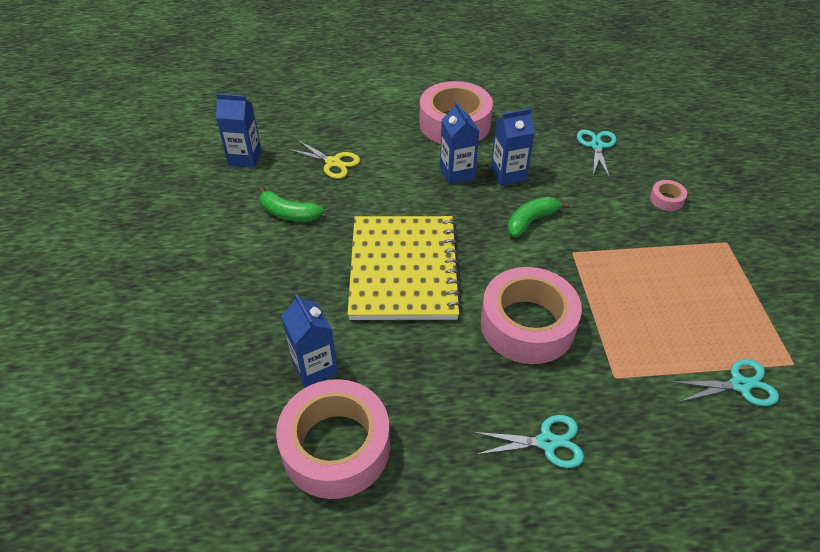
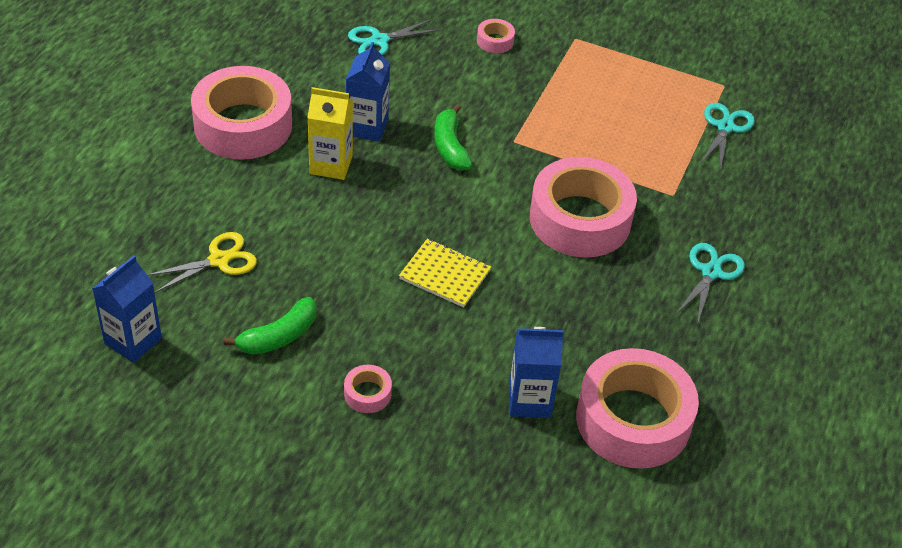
camera: 65 degrees left, 0 degrees up
yellow notebook [347,216,462,320] -> yellow notebook [399,239,491,308], size x0.46
blue carton [440,102,479,185] -> yellow carton [307,87,353,180]
turquoise scissors [577,130,617,179] -> turquoise scissors turned 60 degrees counterclockwise [348,19,441,55]
none -> pink tape [344,365,392,413]

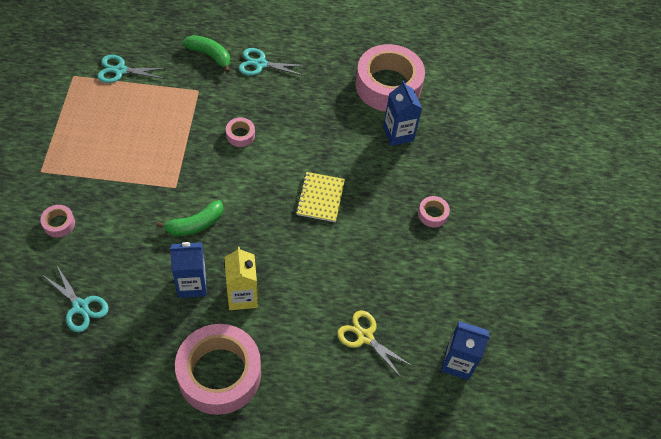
camera: 110 degrees left, 10 degrees up
green banana [224,297,317,355] -> green banana moved to [182,35,230,73]
pink tape [530,157,637,258] -> pink tape [226,117,255,147], size x0.41

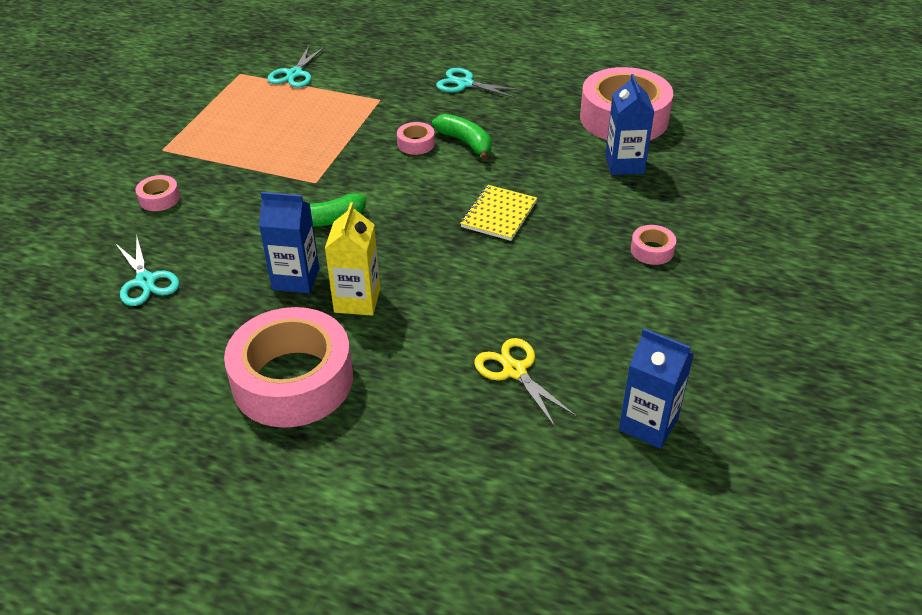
camera: 20 degrees right, 15 degrees down
turquoise scissors [97,55,168,83] -> turquoise scissors turned 90 degrees counterclockwise [267,46,325,88]
green banana [182,35,230,73] -> green banana moved to [432,114,492,160]

